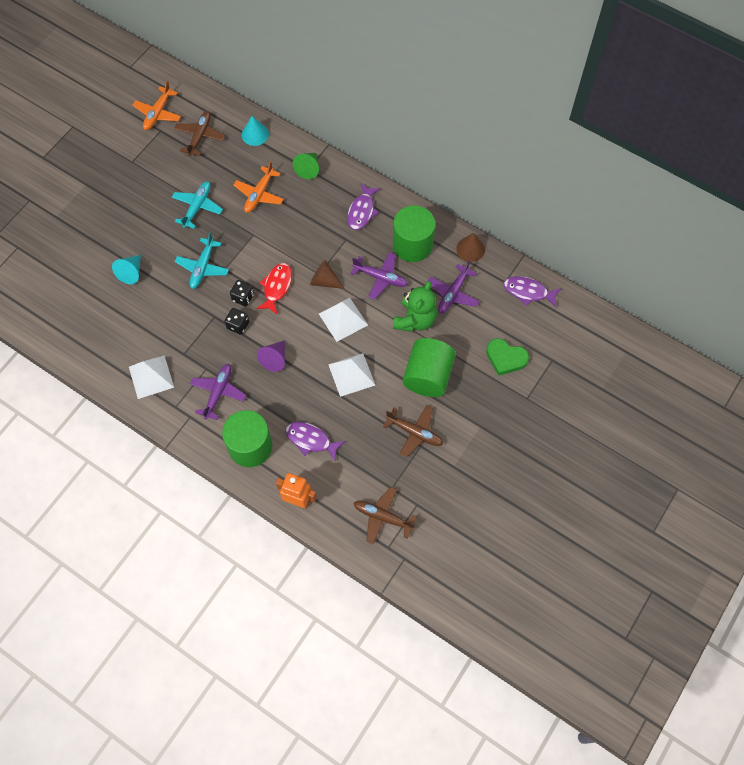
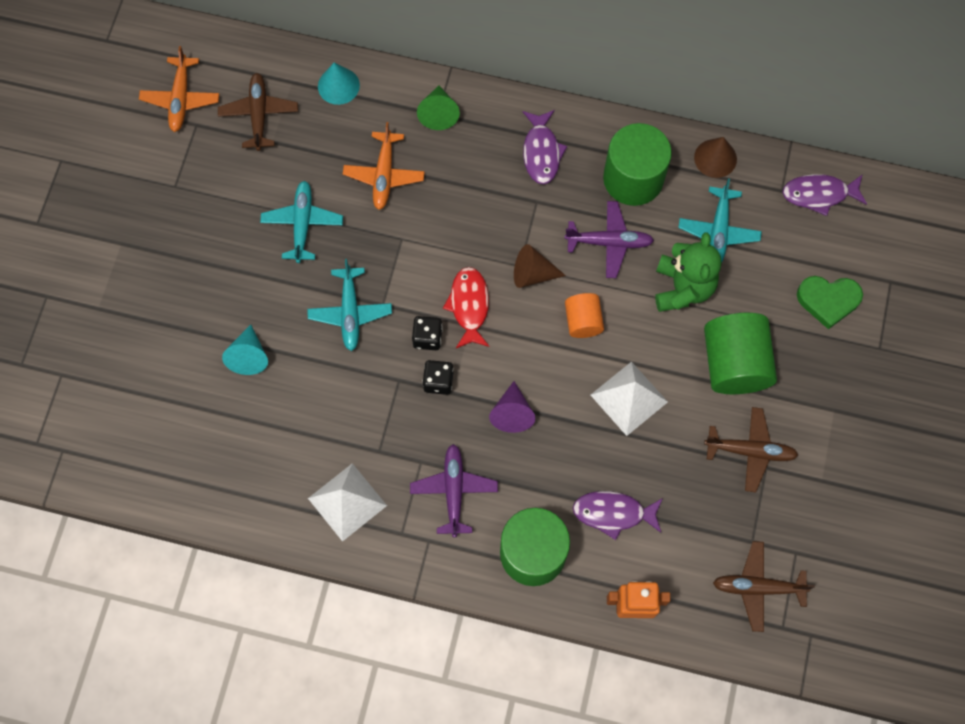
camera: 20 degrees left, 5 degrees up
white pyramid [319,298,368,342] -> orange cylinder [565,293,604,338]
purple plane [427,261,480,313] -> turquoise plane [678,178,762,263]

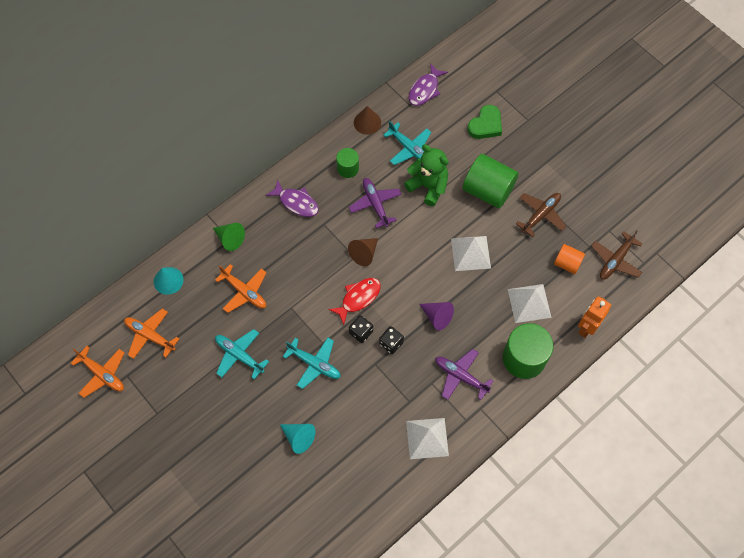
camera: 55 degrees left, 5 degrees down
brown plane [218,73,298,151] -> orange plane [124,309,180,359]
red fish [443,267,490,348] -> red fish turned 105 degrees clockwise [328,278,381,325]
purple plane [565,201,654,278] -> purple plane turned 60 degrees counterclockwise [349,178,402,228]
orange cylinder [565,293,604,338] -> orange cylinder moved to [554,244,585,274]
purple fish [573,491,663,540] -> white pyramid [508,284,551,323]
green cylinder [603,123,672,206] -> green cylinder [336,148,359,178], size x0.55

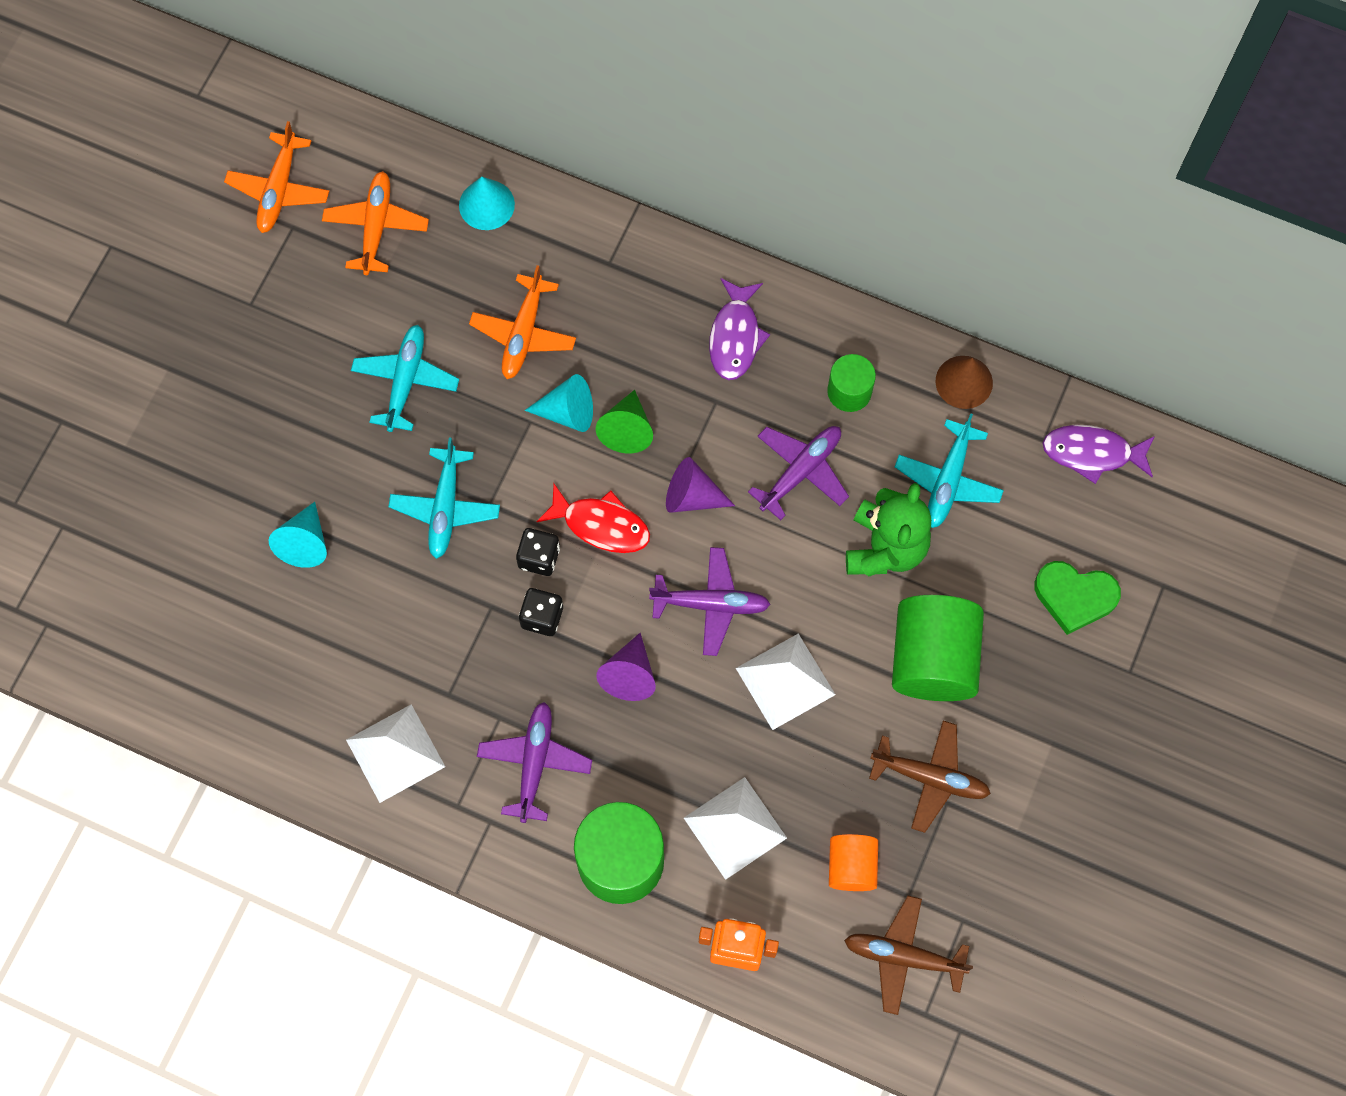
camera: 65 degrees right, 5 degrees up
green cone [213,223,245,251] -> green cone moved to [596,390,653,453]
brown cone [348,238,378,266] -> purple cone [666,457,735,513]
none -> turquoise cone [525,374,593,432]
none -> purple plane [649,547,771,656]

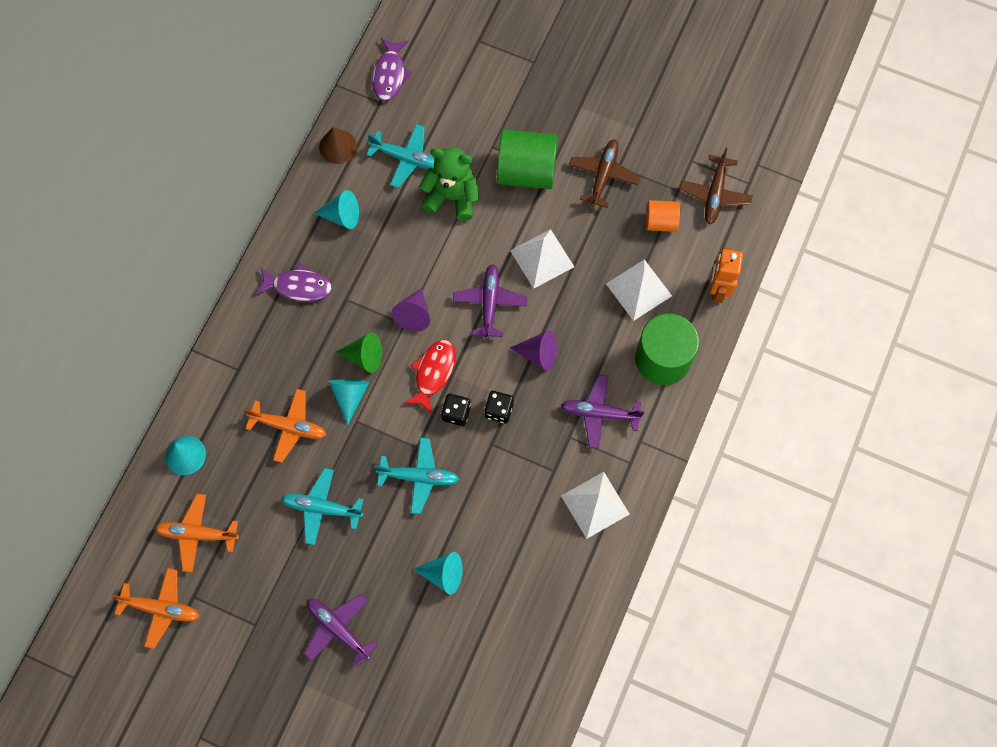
camera: 90 degrees left, 0 degrees up
purple plane [748,426,849,520] -> purple plane moved to [304,594,378,669]
green cylinder [827,354,876,412] -> turquoise cone [314,190,359,229]
green heart [1034,561,1121,635] -> none

